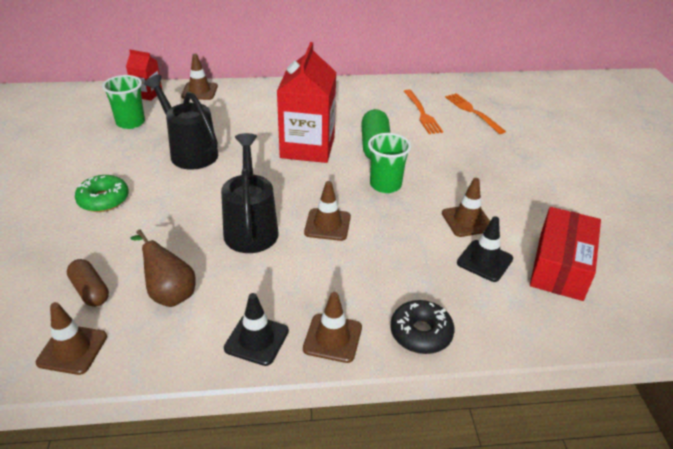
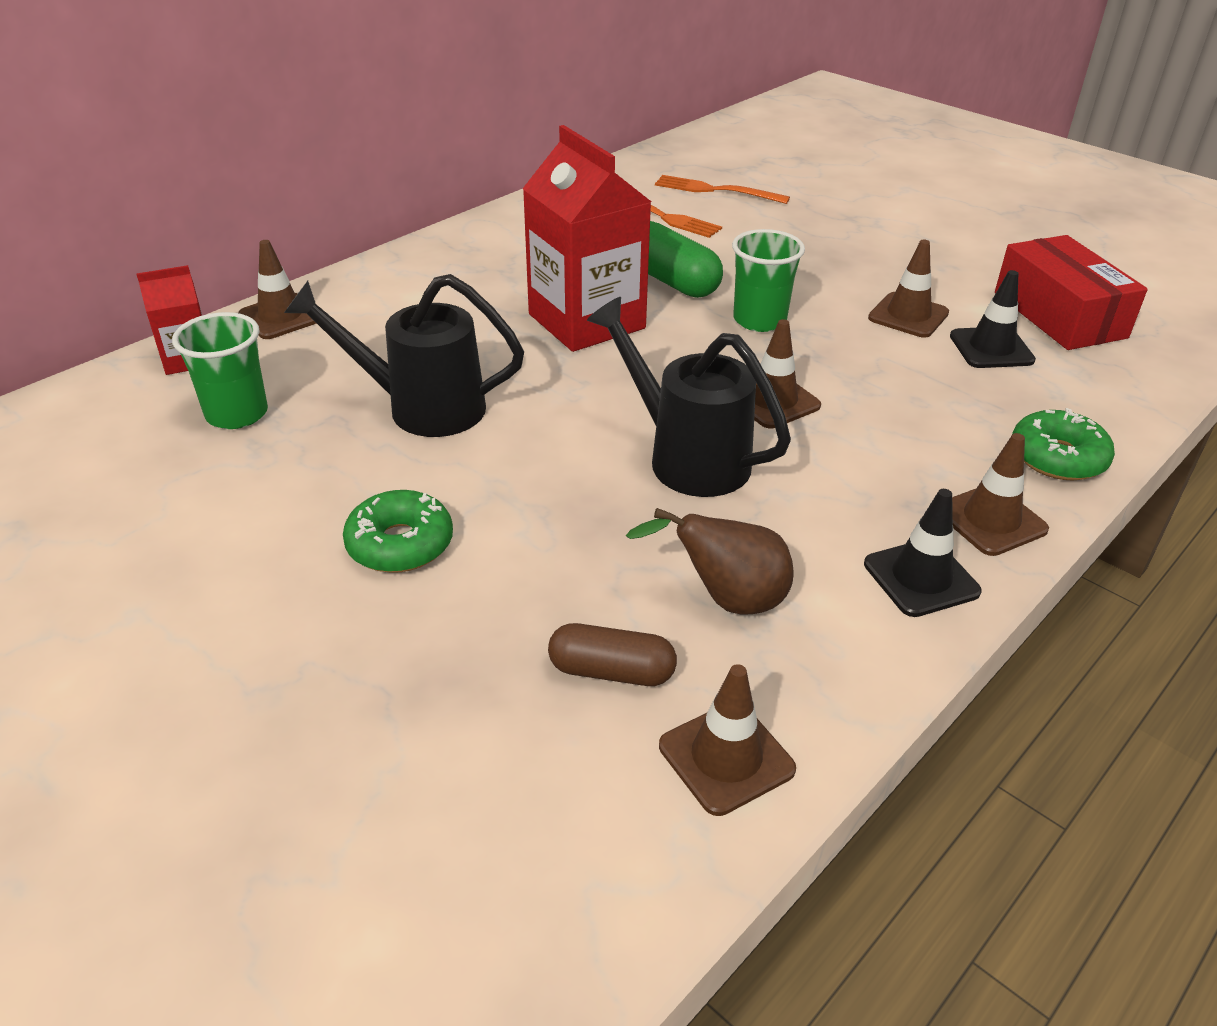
camera: 40 degrees left, 0 degrees up
black donut [390,300,455,354] -> green donut [1012,408,1115,480]

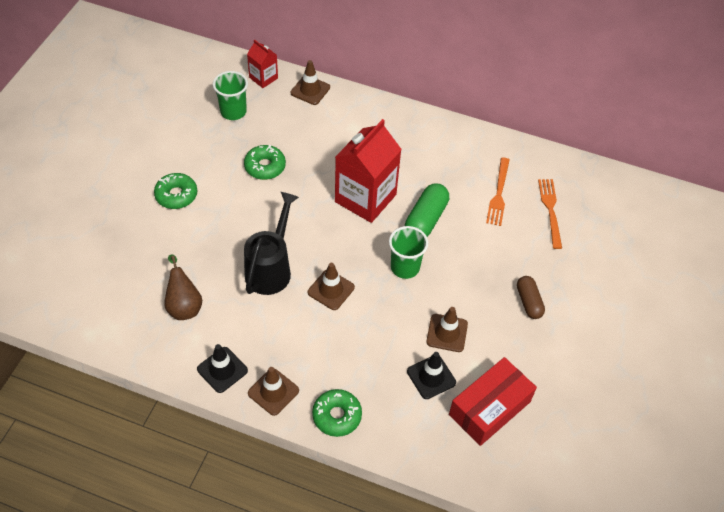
camera: 65 degrees right, 15 degrees up
black watering can [284,274,524,437] -> green donut [244,145,286,180]
brown capsule [548,623,677,686] -> brown capsule moved to [517,276,545,319]
brown traffic cone [659,664,796,816] -> none

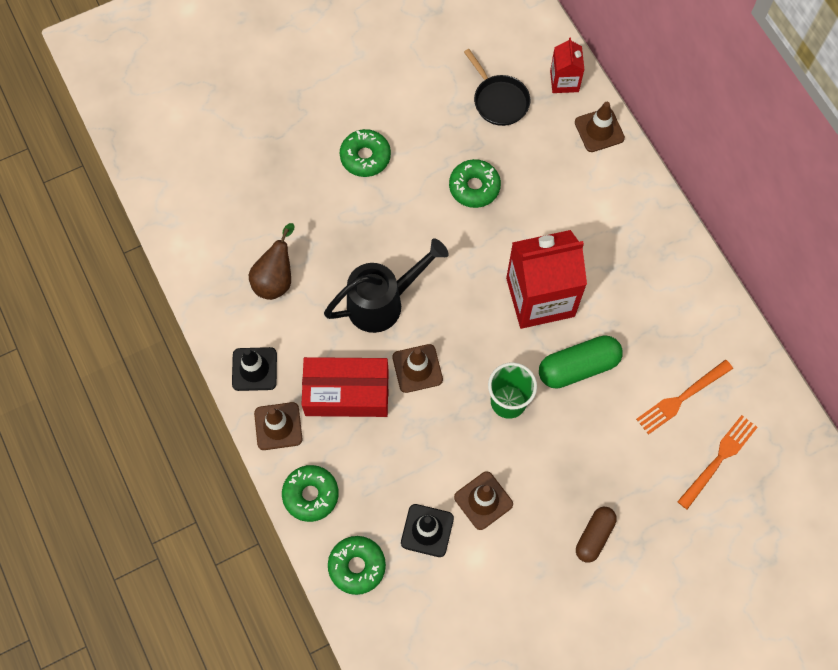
camera: 45 degrees right, 15 degrees up
green cup [213,71,248,120] -> black pan [464,49,530,126]
red box [449,357,537,446] -> red box moved to [302,357,389,417]
none -> green donut [328,536,386,595]

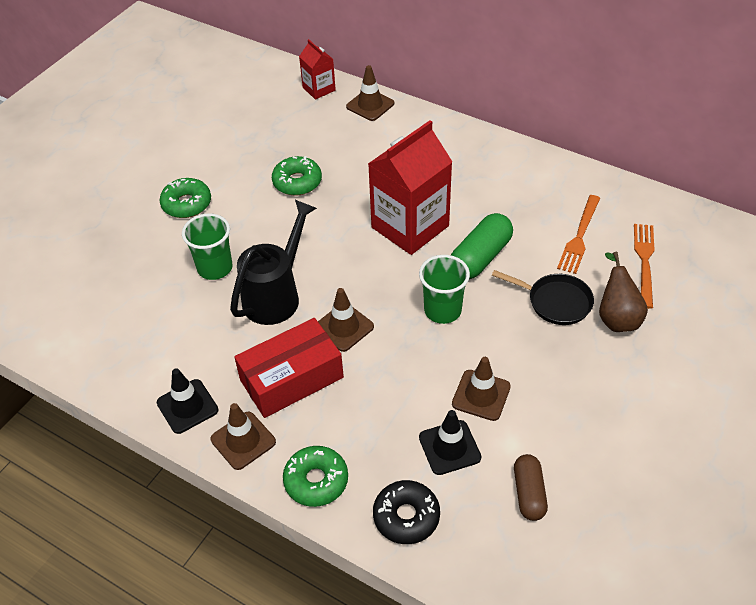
camera: 30 degrees left, 20 degrees down
brown pear [249,223,295,300] -> brown pear moved to [599,252,648,332]
green donut [328,536,386,595] -> black donut [373,480,440,544]
black pan [464,49,530,126] -> black pan moved to [492,270,594,325]
brown capsule [576,507,617,563] -> brown capsule moved to [514,454,548,521]
none -> green cup [182,214,233,280]

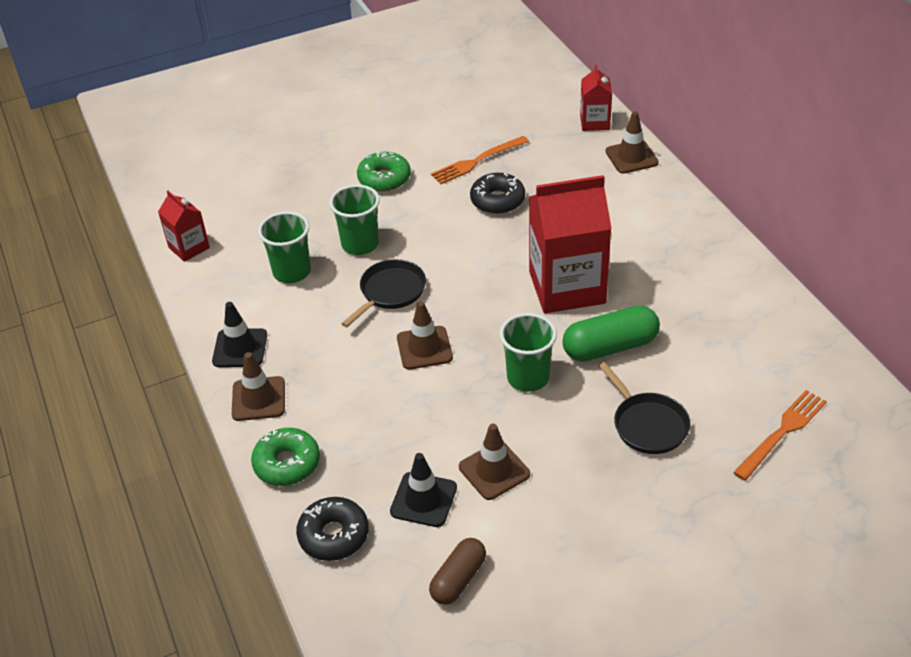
camera: 35 degrees right, 5 degrees down
black watering can [230,200,317,325] -> black pan [341,259,426,327]
red box [234,318,344,418] -> none
green donut [272,156,322,196] -> black donut [470,173,525,214]
orange fork [557,195,600,274] -> orange fork moved to [431,136,529,184]
brown pear [599,252,648,332] -> none
none -> red carton [158,191,210,262]
none -> green cup [258,211,311,283]

